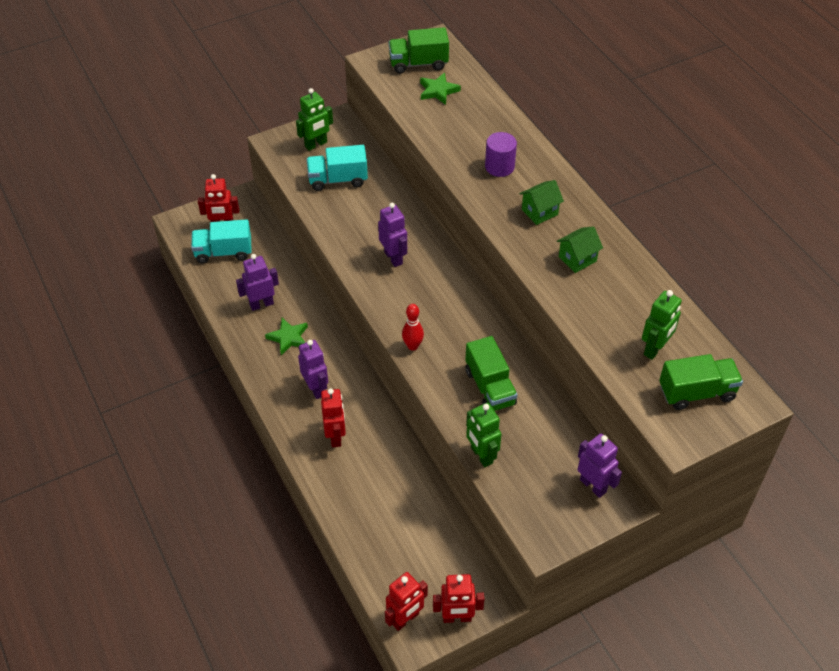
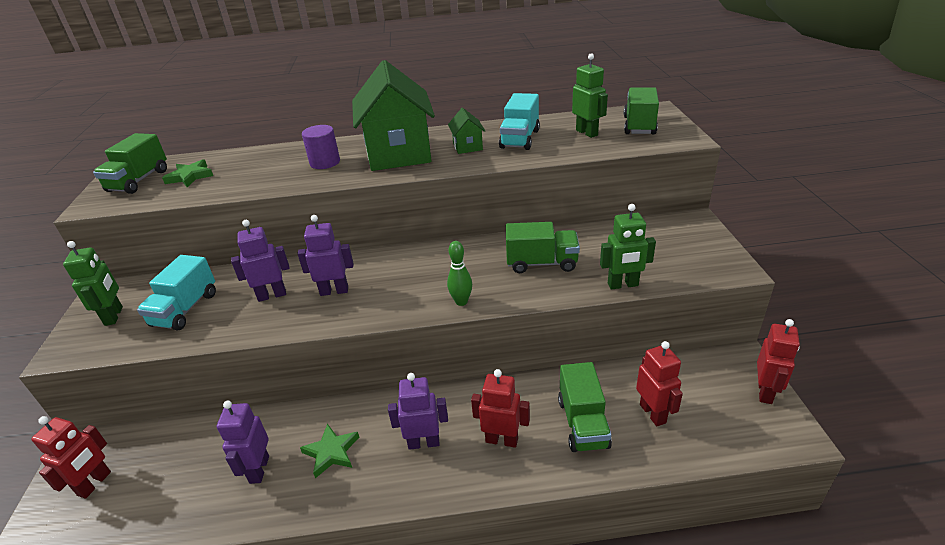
camera: 65 degrees left, 15 degrees down
turquoise truck [191,219,251,264] -> turquoise truck moved to [499,93,540,150]
red robot [385,572,428,631] -> red robot moved to [636,341,683,426]
red bowling pin [402,304,424,351] -> green bowling pin [447,241,472,306]
green house [520,180,564,225] -> green house [352,60,435,171], size x2.33
purple robot [578,433,622,498] -> purple robot moved to [231,220,290,302]
none -> green truck [558,362,612,452]

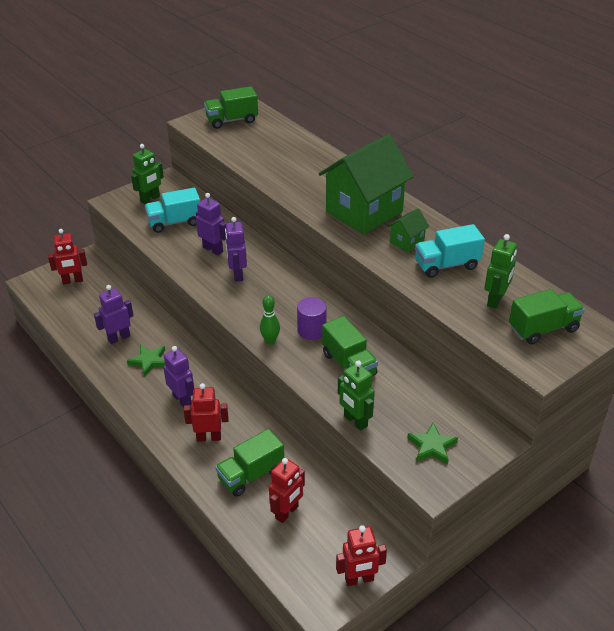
camera: 55 degrees right, 5 degrees up
green star [162,159,213,187] -> green star moved to [407,423,458,465]
purple robot [297,215,354,296] -> purple robot turned 150 degrees counterclockwise [225,217,247,282]
purple cylinder [302,125,340,169] -> purple cylinder moved to [297,297,327,340]
red robot [471,369,530,448] -> red robot turned 75 degrees counterclockwise [183,383,229,442]

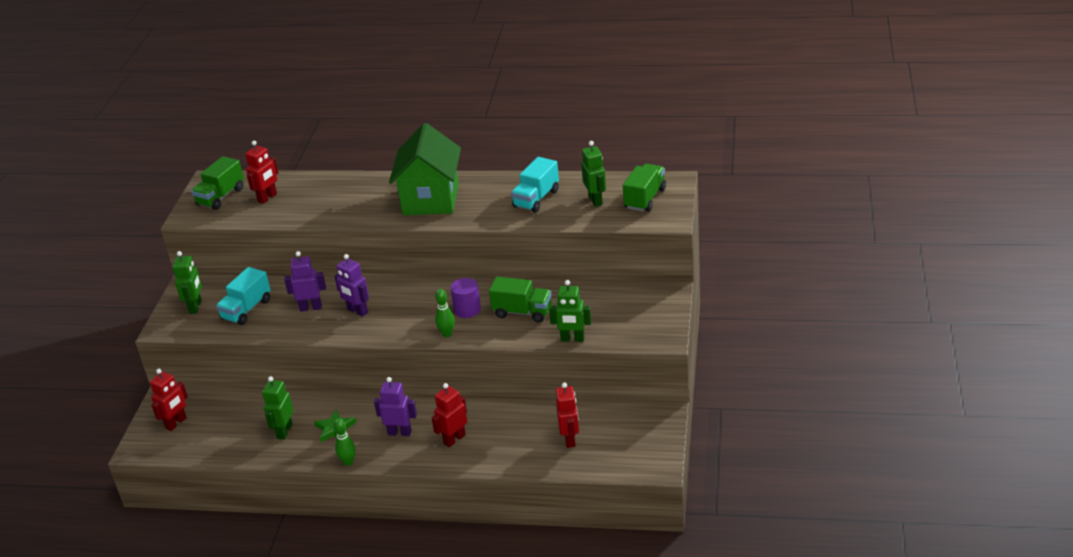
camera: 40 degrees left, 5 degrees down
purple robot [94,285,134,344] -> green robot [262,376,294,440]
green truck [215,429,284,497] -> none
red robot [336,525,387,586] -> red robot moved to [245,141,279,204]
green house [388,208,430,252] -> none
green star [407,423,458,465] -> none
none -> green bowling pin [334,418,356,466]

